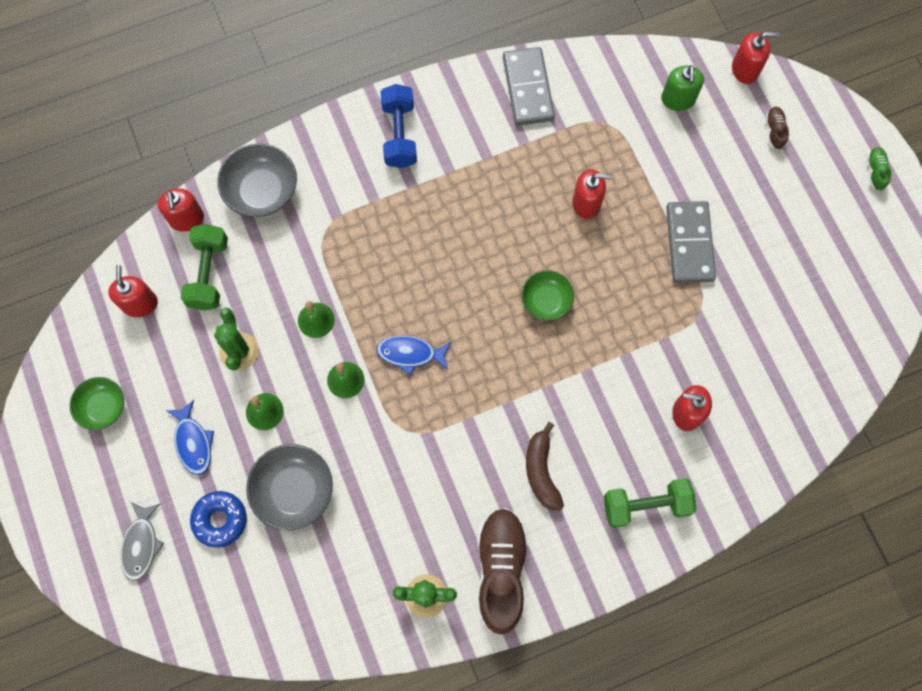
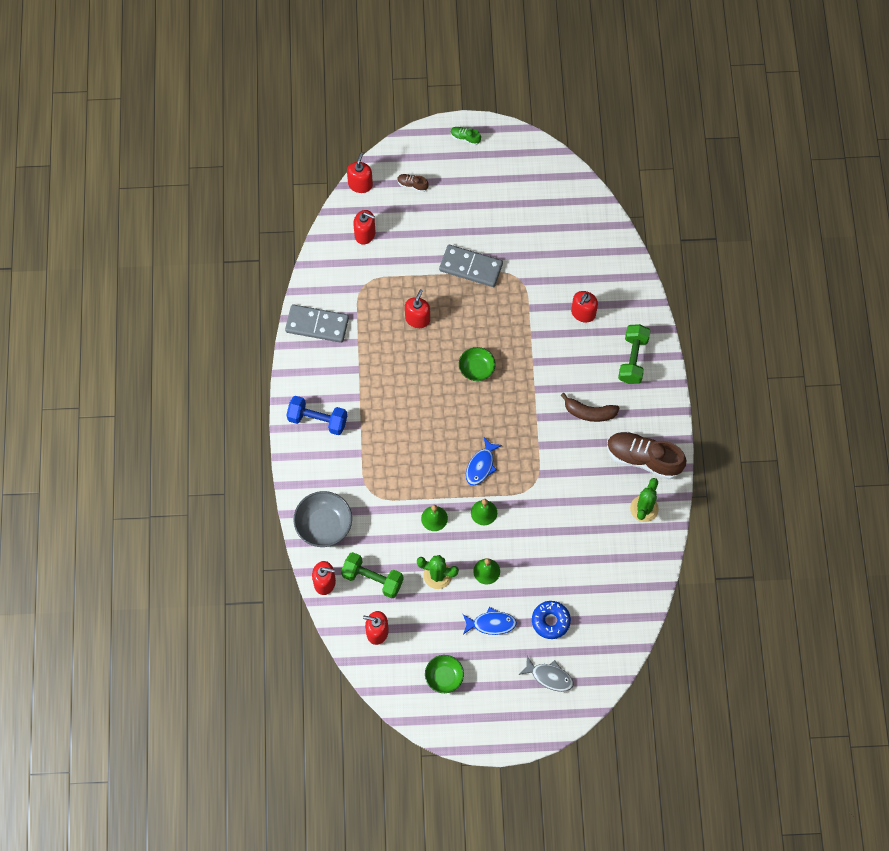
camera: 70 degrees left, 5 degrees down
grey bowl [246,444,333,530] -> none
green soap dispenser [661,65,704,111] -> red soap dispenser [353,210,376,245]

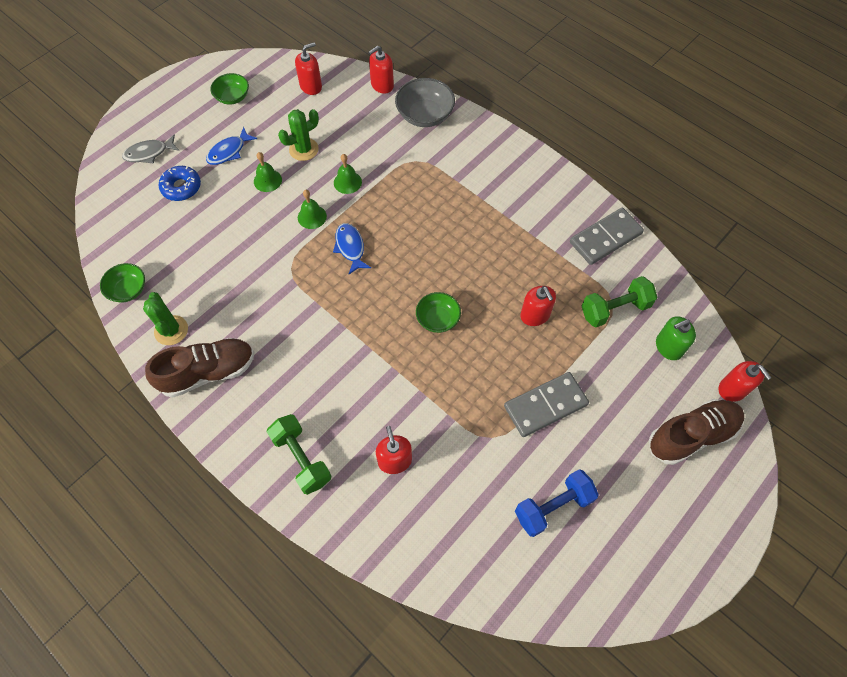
camera: 135 degrees right, 5 degrees down
blue dumbbell [286,396,347,435] -> blue dumbbell moved to [515,469,599,537]
green dumbbell [341,552,403,598] -> green dumbbell moved to [582,276,657,327]
red soap dispenser [353,210,376,245] -> green soap dispenser [656,316,696,360]
brown shoe [397,174,429,192] -> brown shoe [649,399,744,465], size x2.32
green shoe [451,127,481,145] -> none
brown banana [560,393,620,422] -> none
none -> green bowl [100,263,145,303]

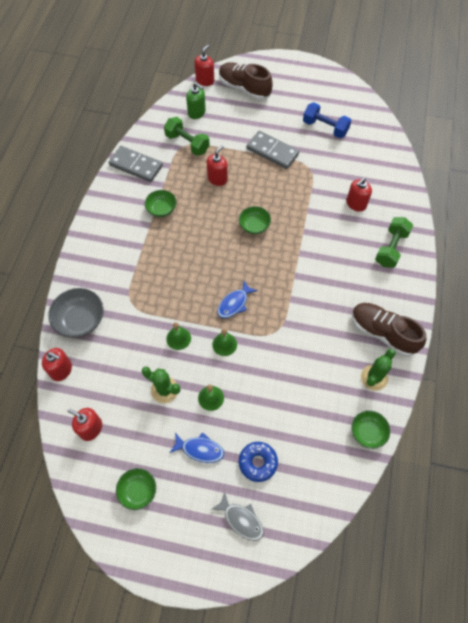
camera: 120 degrees left, 0 degrees up
none -> green bowl [145,190,177,217]

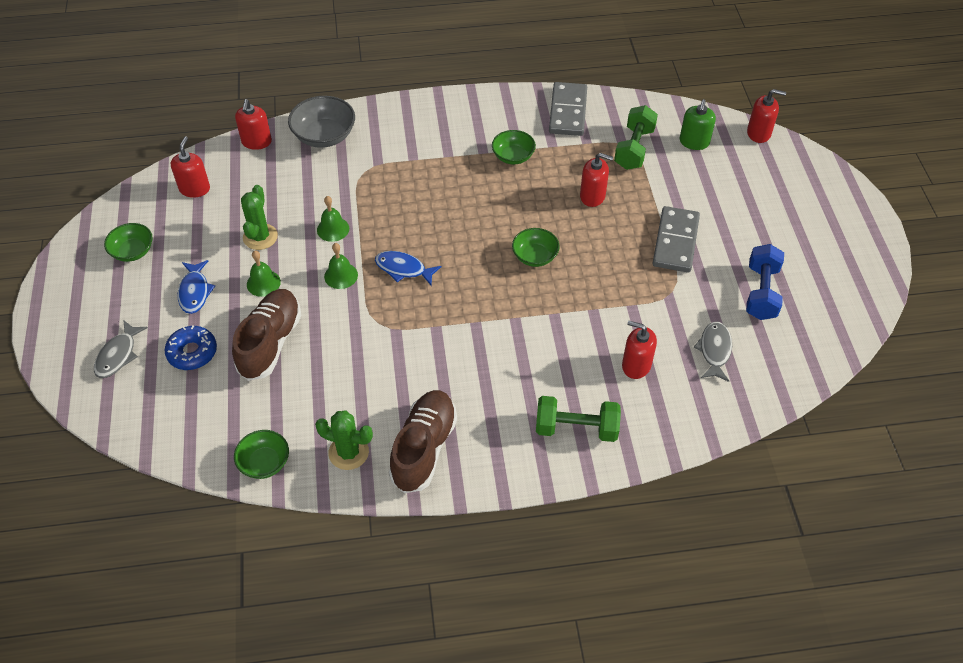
camera: 70 degrees right, 10 degrees down
brown shoe [219,62,273,100] -> brown shoe moved to [232,289,301,381]
none -> grey fish [693,322,732,382]

